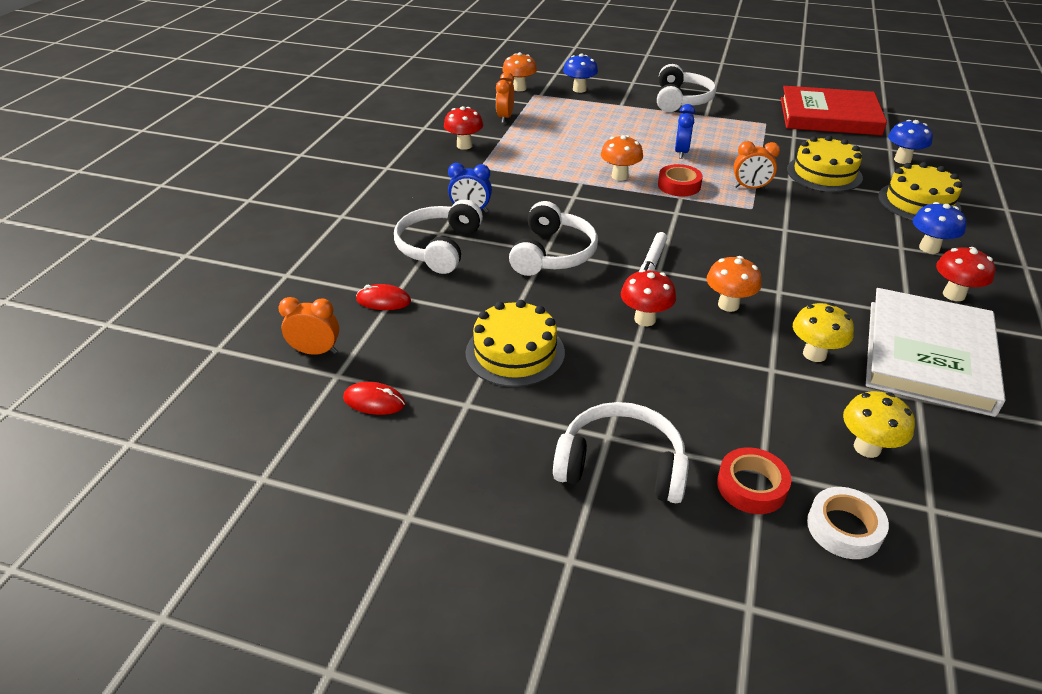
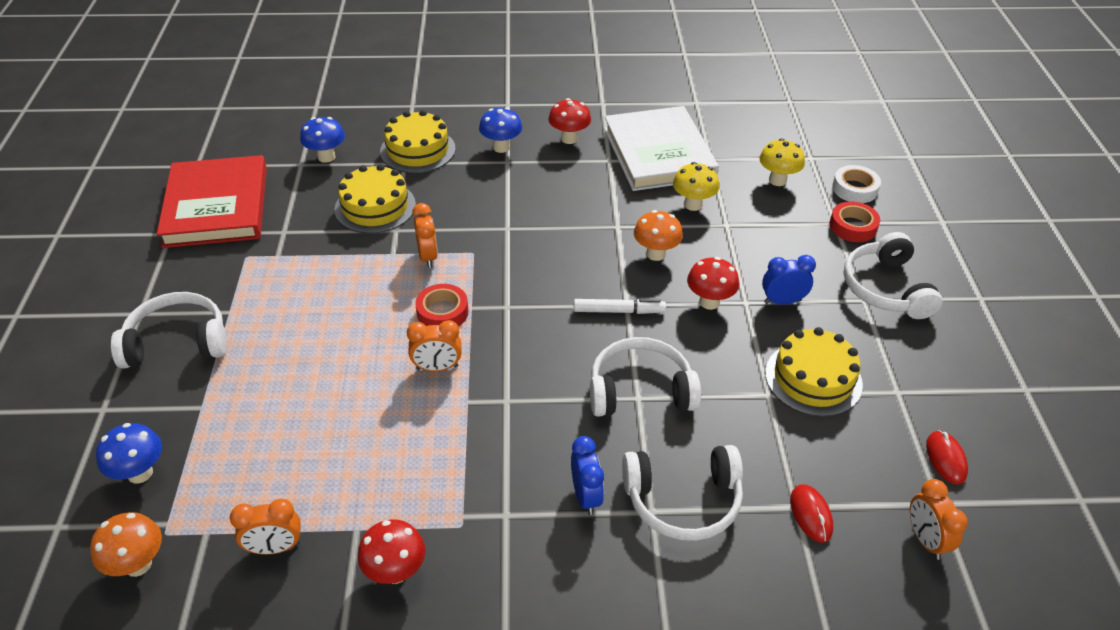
camera: 110 degrees left, 5 degrees up
orange mushroom [601,135,643,181] -> orange clock [407,320,461,371]
blue clock [675,104,695,159] -> blue clock moved to [762,255,816,305]
white book [866,288,1006,417] -> white book turned 75 degrees clockwise [604,106,719,191]

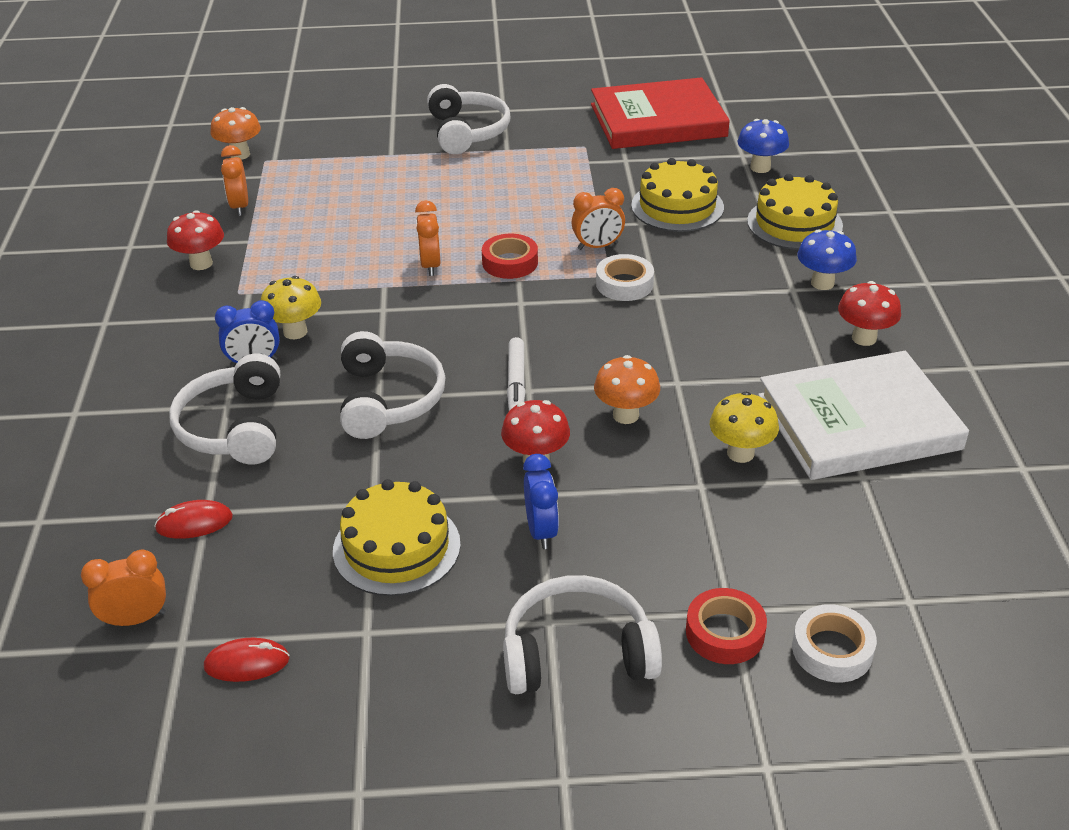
camera: 90 degrees right, 5 degrees down
blue mushroom [96,423,162,484] -> none
yellow mushroom [759,139,805,186] -> yellow mushroom moved to [261,276,321,339]
none -> white tape [596,254,654,301]

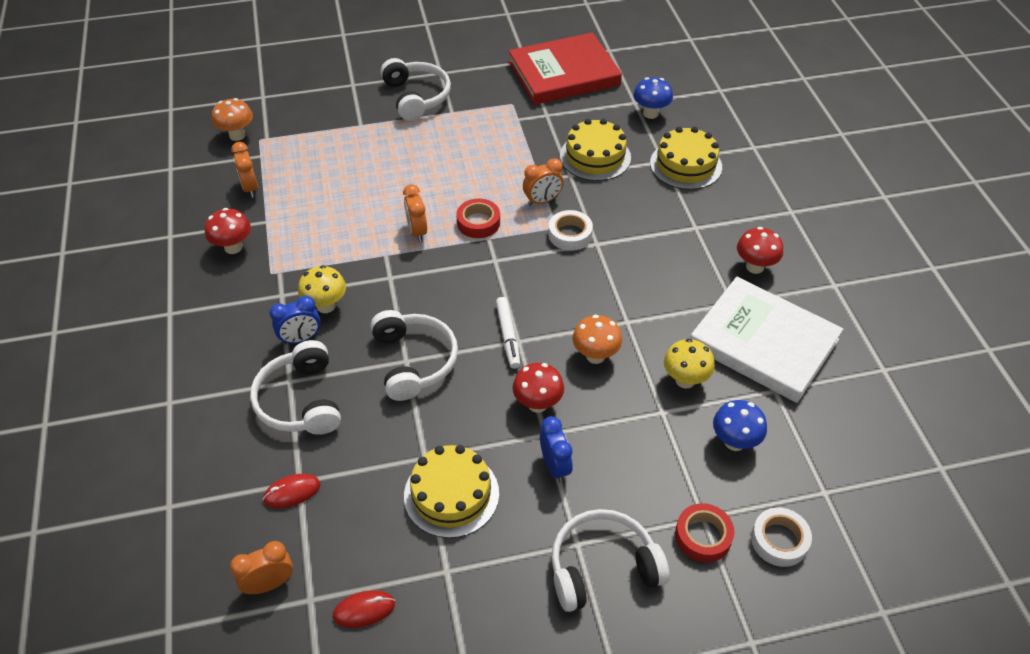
camera: 10 degrees left, 10 degrees up
white book [758,351,969,480] -> white book turned 60 degrees clockwise [690,277,843,403]
blue mushroom [797,229,857,290] -> blue mushroom moved to [713,400,767,451]

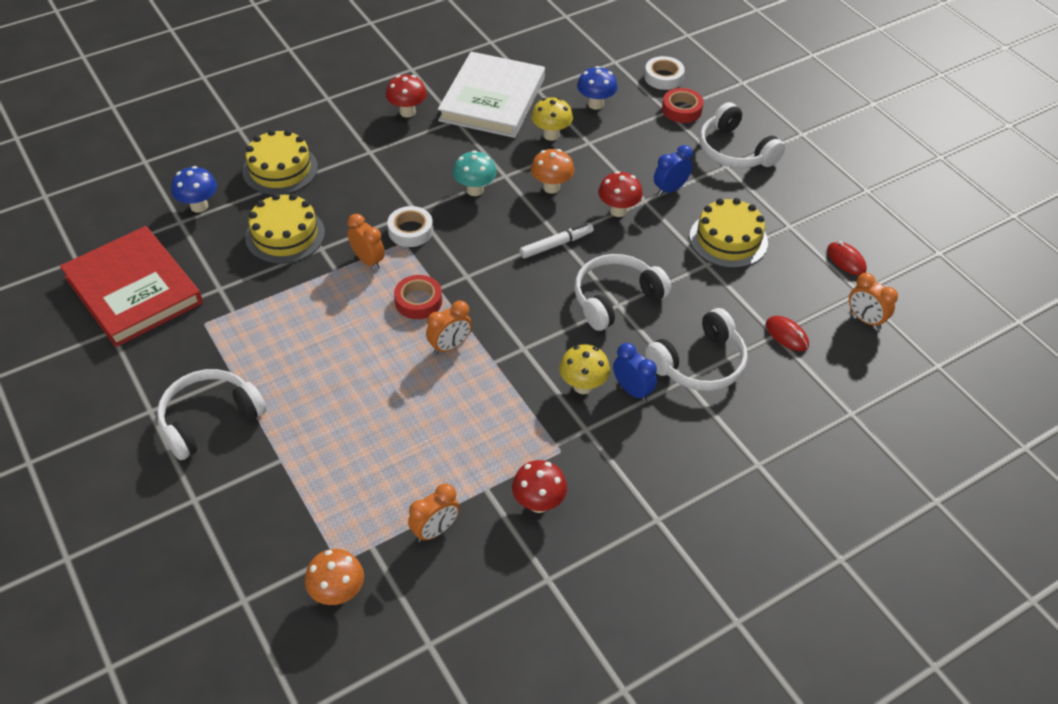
camera: 110 degrees left, 0 degrees up
none -> turquoise mushroom [453,150,497,196]

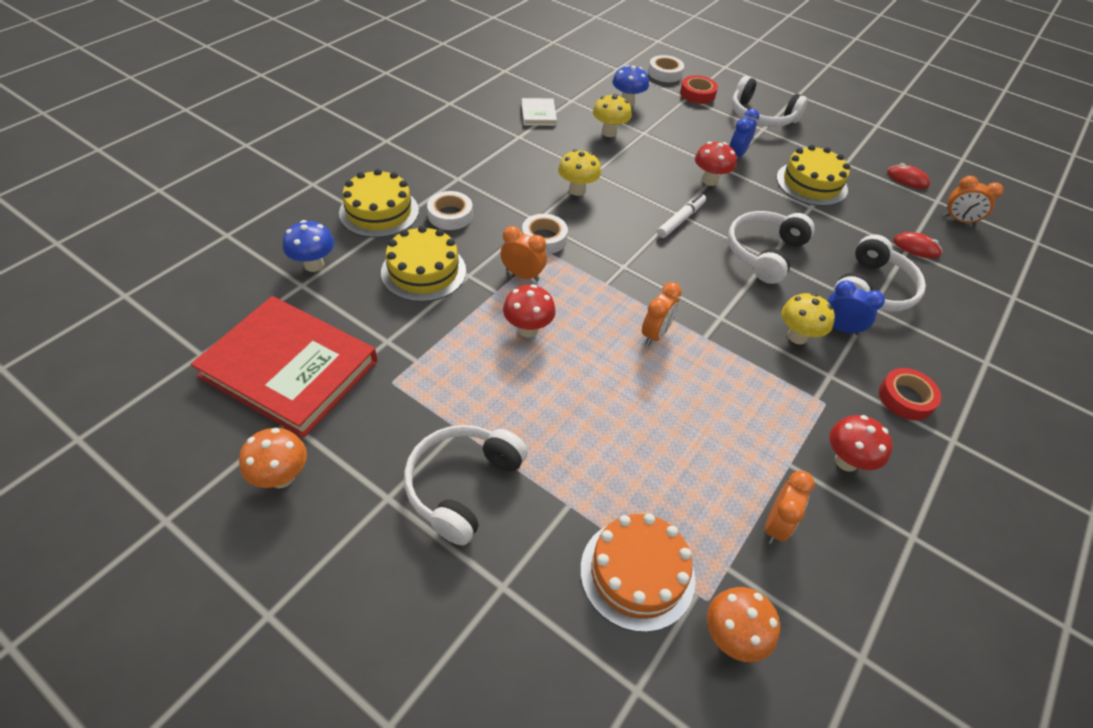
camera: 25 degrees left, 0 degrees up
red mushroom [386,75,427,118] -> red mushroom moved to [503,284,556,337]
red tape [394,275,442,319] -> red tape moved to [879,368,941,420]
white book [438,52,545,138] -> white book [522,98,557,126], size x0.43
turquoise mushroom [453,150,497,196] -> yellow mushroom [558,149,601,196]
orange mushroom [531,149,574,194] -> orange mushroom moved to [239,428,307,488]
none -> white tape [427,191,473,230]
none -> orange cake [580,513,696,632]

